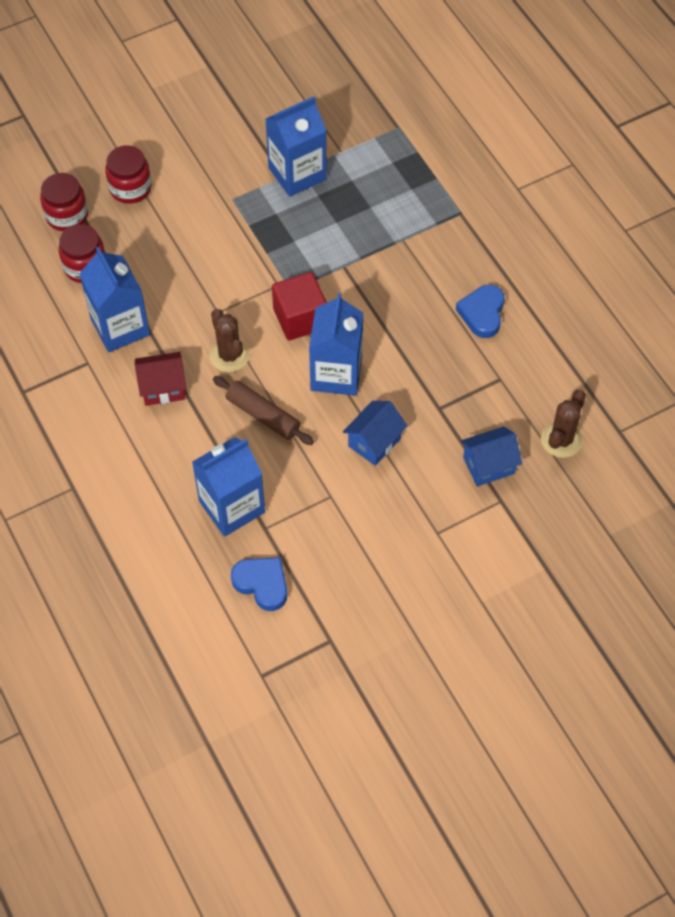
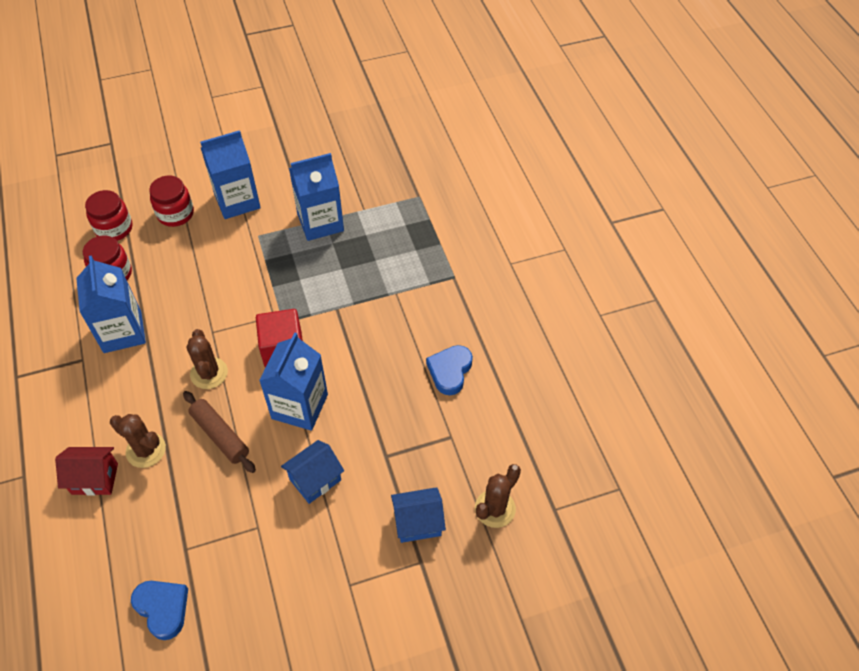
camera: 10 degrees right, 5 degrees down
red house [135,352,187,406] -> red house moved to [55,447,118,496]
blue carton [192,437,265,537] -> blue carton moved to [200,130,261,219]
none -> brown cactus [110,414,166,468]

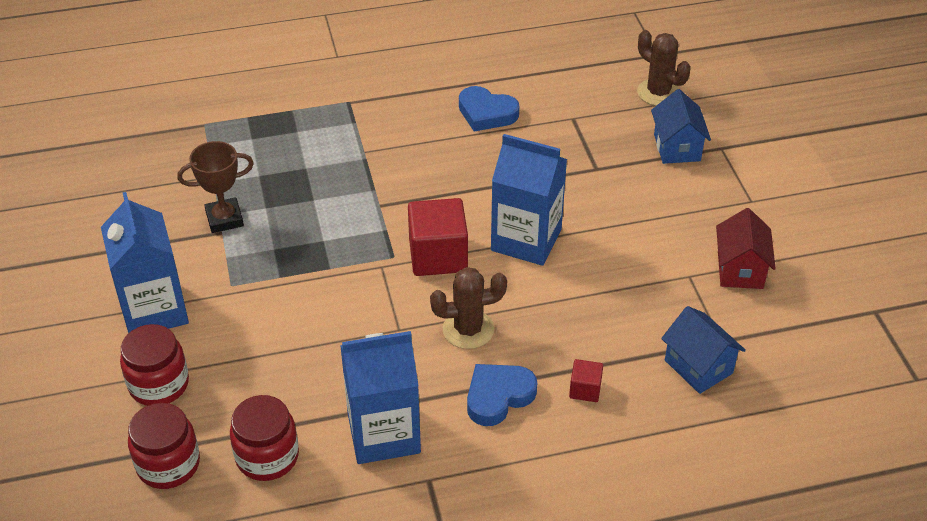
camera: 85 degrees left, 10 degrees down
red house [55,447,118,496] -> red house moved to [716,208,776,289]
brown cactus [110,414,166,468] -> red cube [569,359,603,402]
blue heart [131,581,188,640] -> blue heart moved to [467,364,537,426]
brown rolling pin [183,391,256,473] -> none
blue house [281,440,344,504] -> blue house moved to [661,306,746,394]
blue carton [289,153,344,241] -> brown trophy [177,141,254,233]

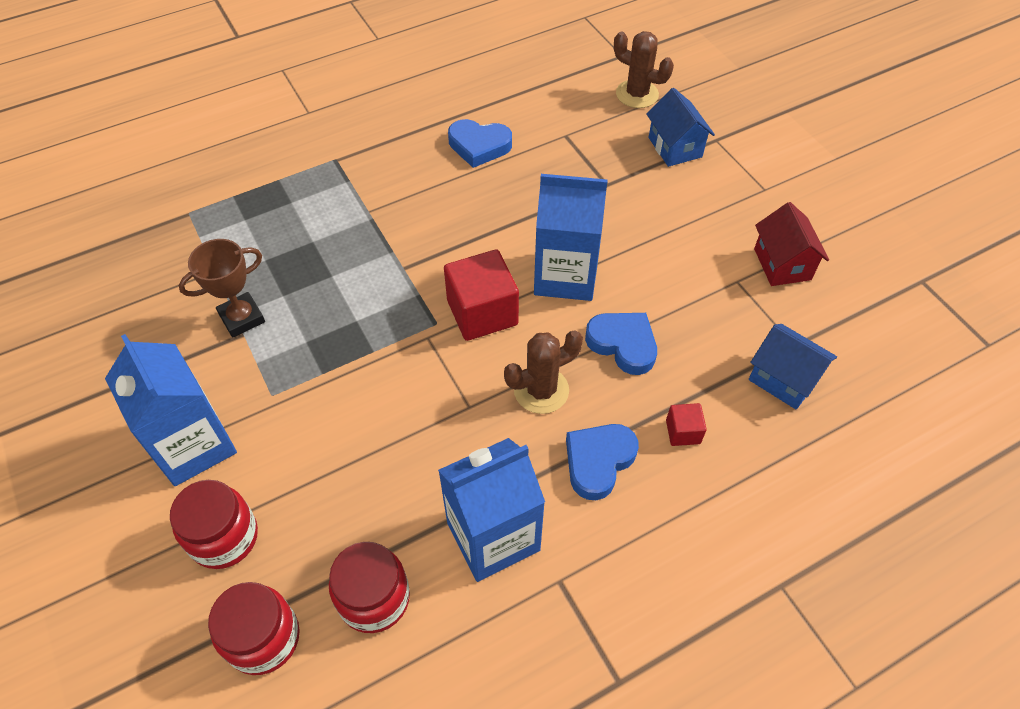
camera: 15 degrees left, 10 degrees up
none -> blue heart [585,313,657,375]

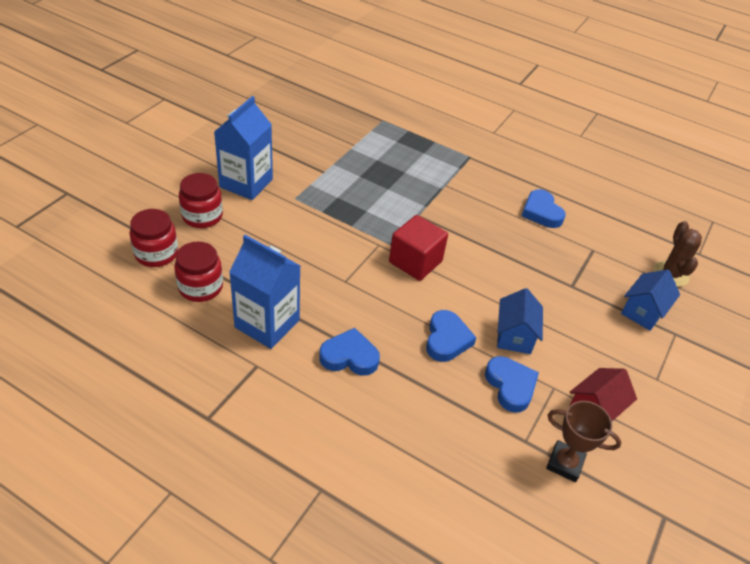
camera: 55 degrees right, 10 degrees down
brown trophy [179,239,265,338] -> brown trophy moved to [546,401,621,482]
brown cactus [504,330,583,414] -> none
blue carton [534,174,608,301] -> none
red cube [666,403,707,446] -> none
blue house [749,324,837,409] -> blue house moved to [497,288,543,354]
none -> blue heart [485,356,539,413]

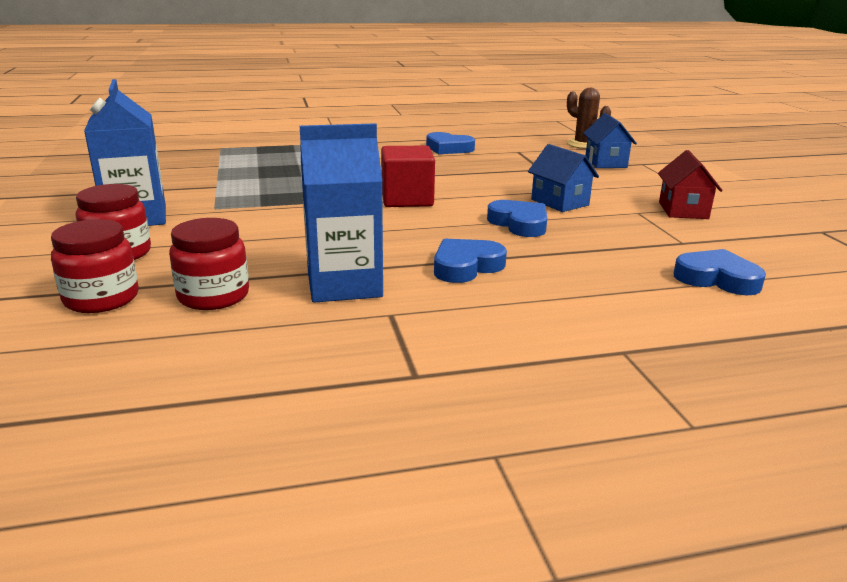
camera: 40 degrees left, 20 degrees down
blue heart [485,356,539,413] -> blue heart moved to [673,249,766,295]
brown trophy [546,401,621,482] -> none

